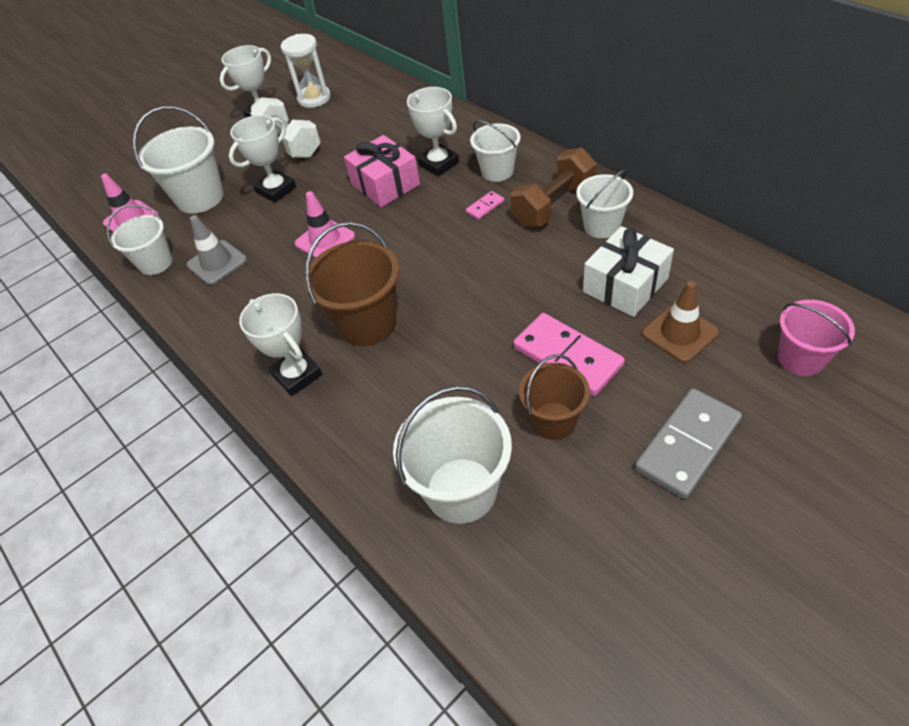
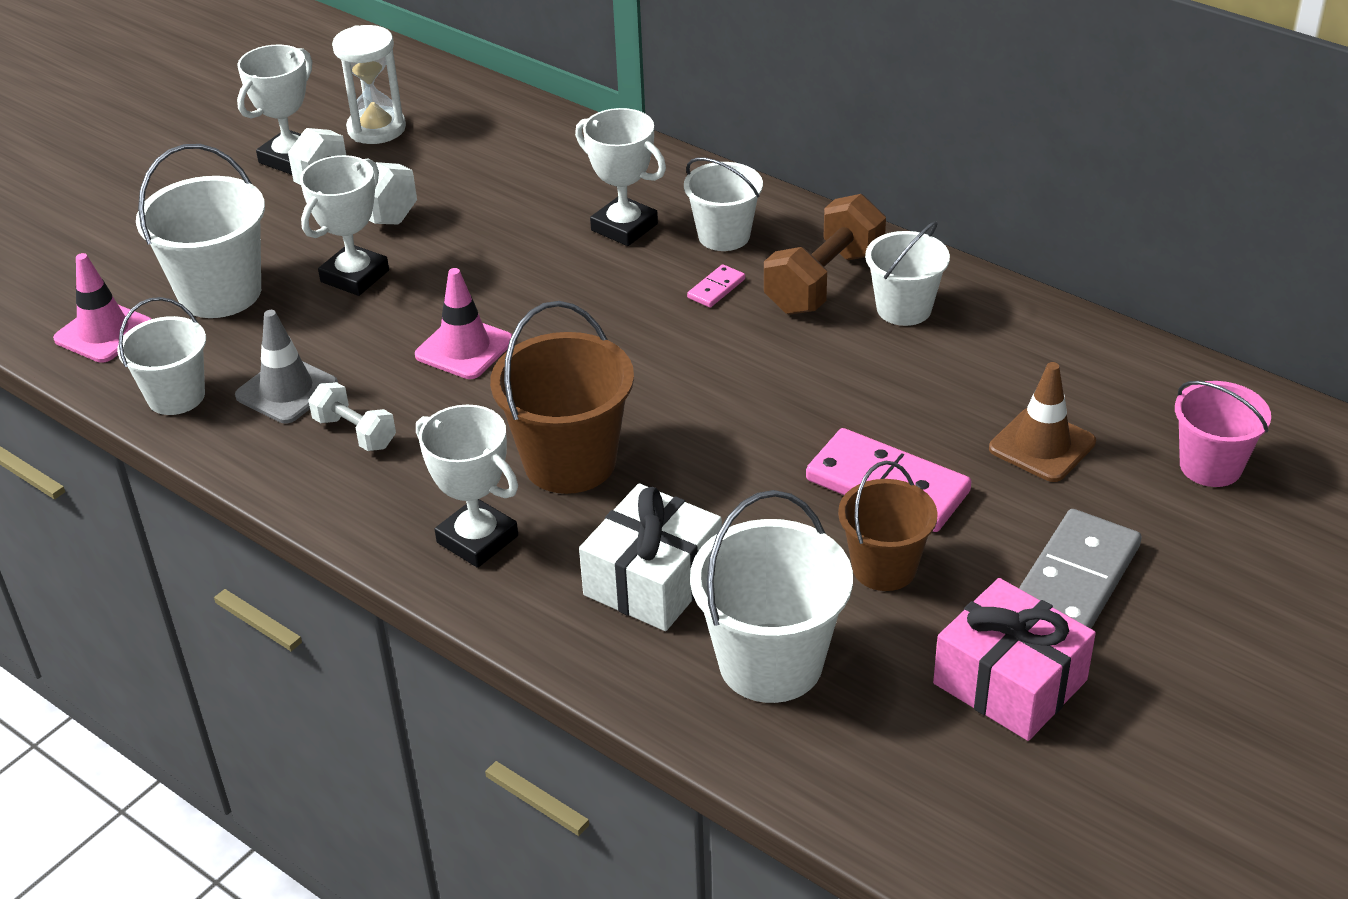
camera: 15 degrees left, 10 degrees down
pink gift [344,135,420,207] -> pink gift moved to [933,578,1096,741]
white gift [583,226,674,317] -> white gift moved to [579,483,722,631]
none -> white dumbbell [308,382,396,451]

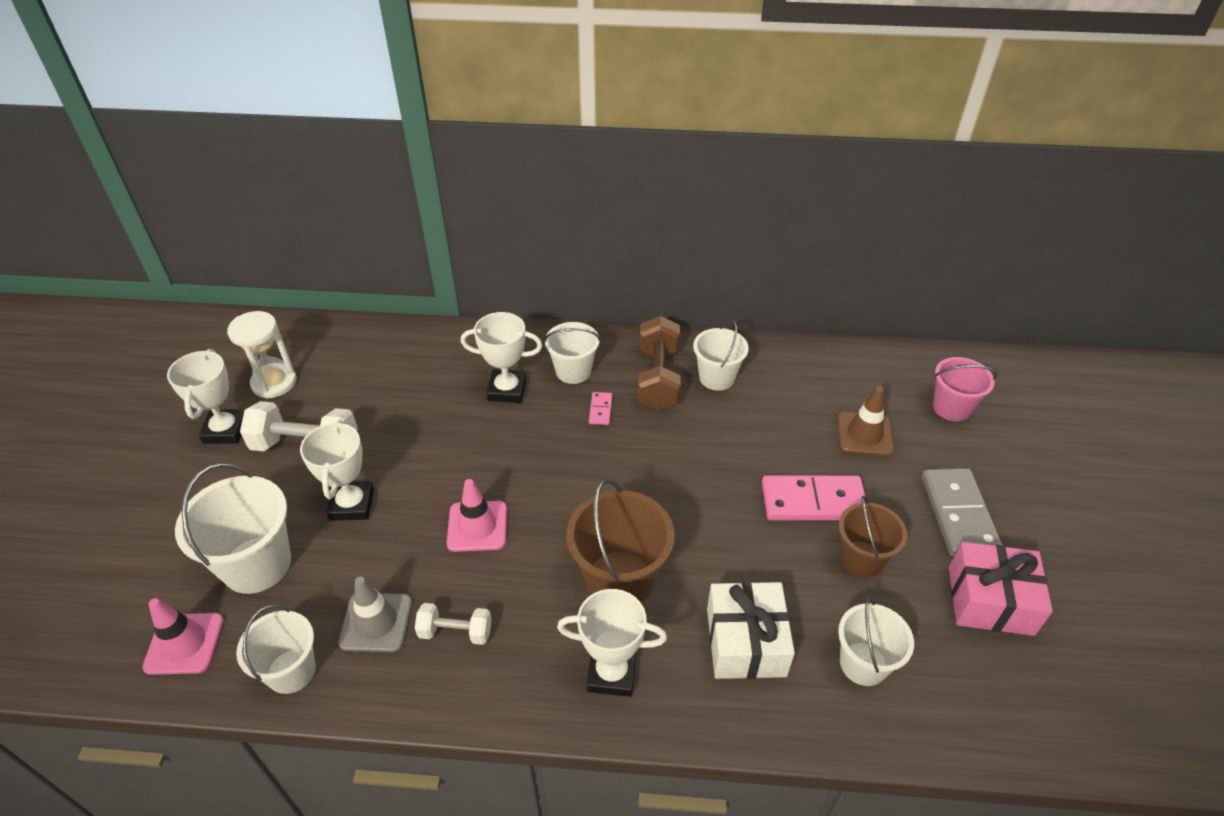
camera: 35 degrees left, 5 degrees up
white bucket [690,490,853,703] -> white bucket [838,597,914,686], size x0.65

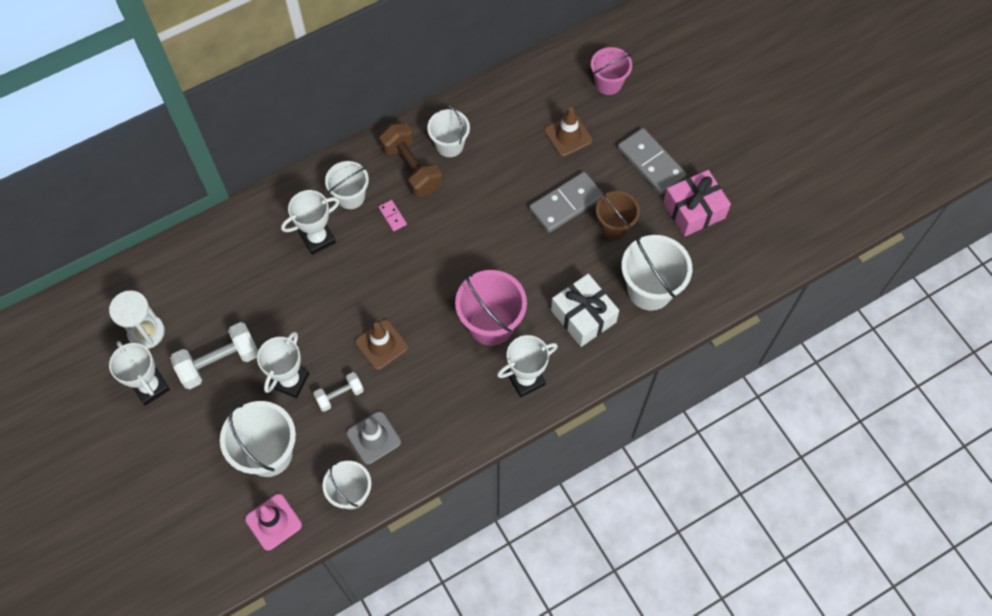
camera: 35 degrees left, 20 degrees up
white trophy [300,420,374,521] -> white trophy turned 60 degrees clockwise [257,331,309,398]
white dumbbell [415,603,492,645] -> white dumbbell moved to [313,372,364,412]
pink traffic cone [447,479,507,552] -> brown traffic cone [355,319,408,370]
brown bucket [566,479,675,603] -> pink bucket [455,270,527,346]
pink domino [762,475,866,520] -> grey domino [529,172,603,233]
white bucket [838,597,914,686] -> white bucket [621,235,692,311], size x1.54

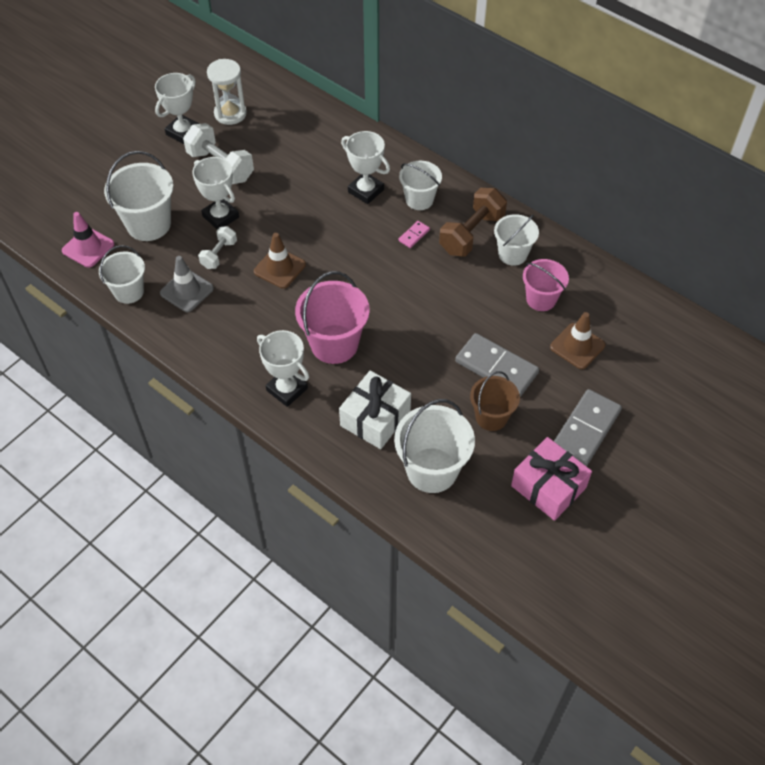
camera: 70 degrees right, 10 degrees down
white trophy [257,331,309,398] -> white trophy turned 45 degrees clockwise [192,157,239,230]
white dumbbell [313,372,364,412] -> white dumbbell turned 75 degrees clockwise [198,226,237,269]
pink bucket [591,47,632,95] -> pink bucket moved to [523,259,569,311]

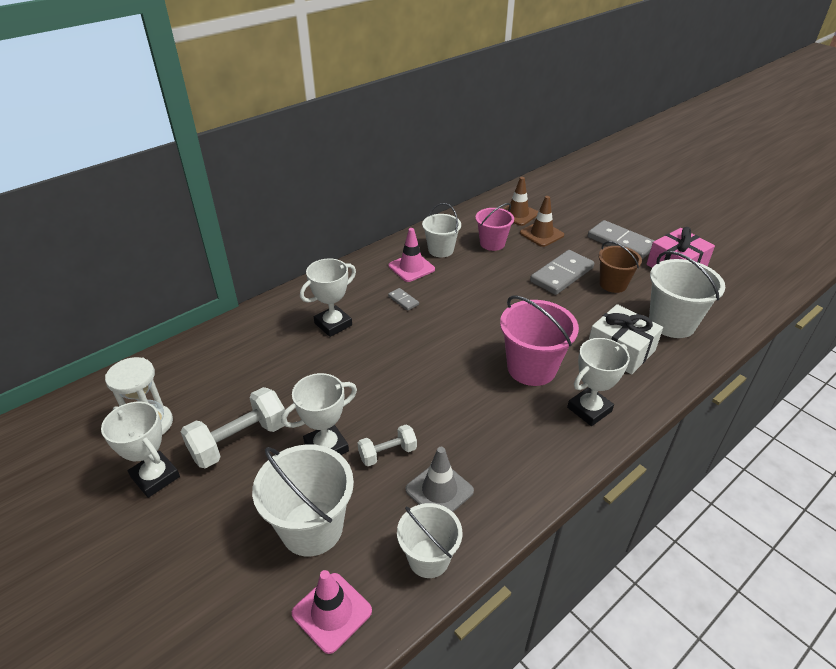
camera: 80 degrees left, 15 degrees down
white dumbbell [198,226,237,269] -> white dumbbell turned 60 degrees counterclockwise [358,424,417,466]
brown traffic cone [254,233,306,289] -> brown traffic cone moved to [503,177,538,226]
pink domino [398,221,430,248] -> grey domino [388,288,419,311]
white bucket [399,161,442,210] -> none
brown dumbbell [439,188,507,257] -> pink traffic cone [389,228,435,282]

